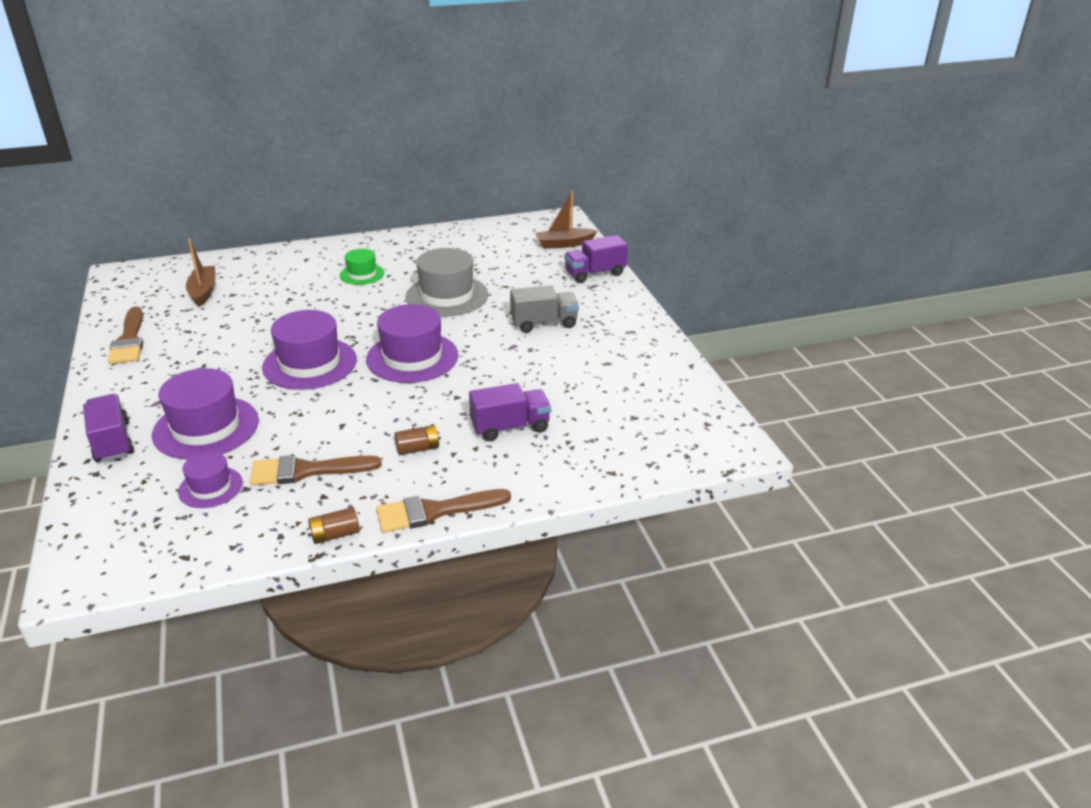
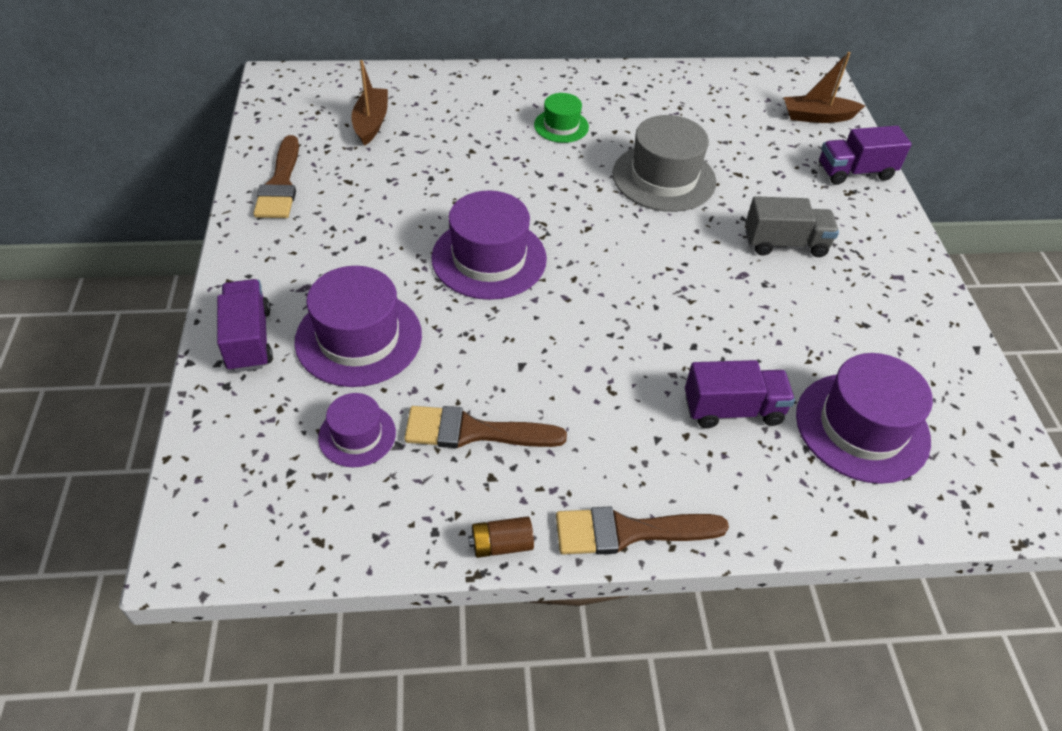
camera: 10 degrees right, 15 degrees up
purple hat [366,304,458,383] -> purple hat moved to [796,353,933,484]
brown battery [394,425,441,455] -> none

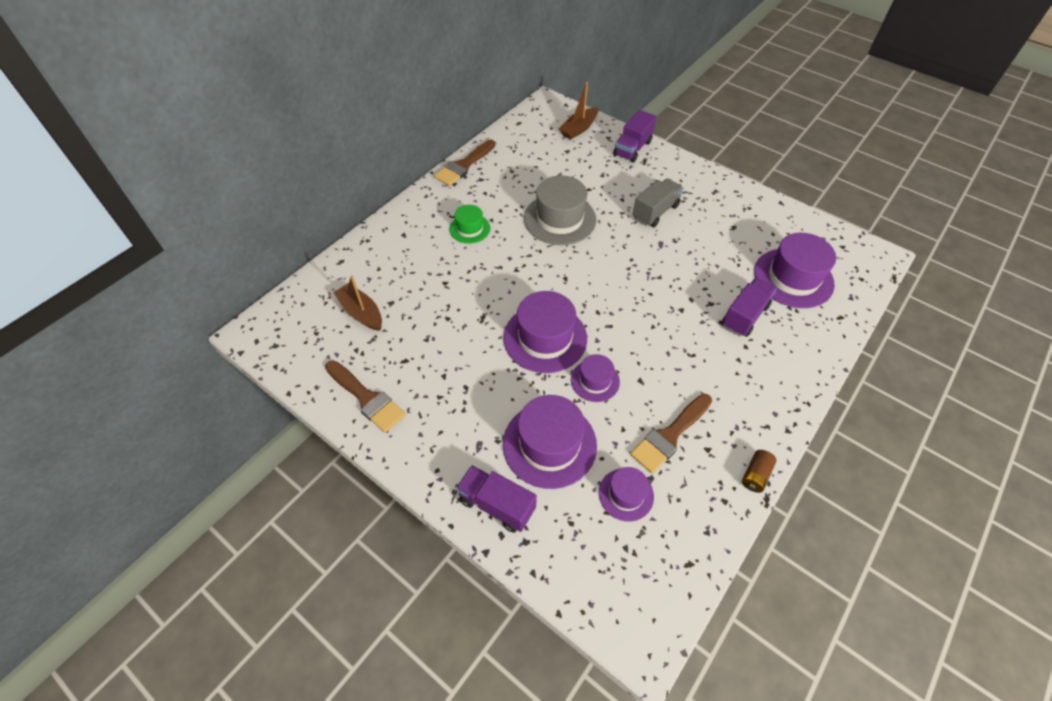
camera: 45 degrees left, 5 degrees up
brown brush [556,506,729,555] -> brown brush moved to [434,139,495,186]
none -> purple hat [571,354,620,402]

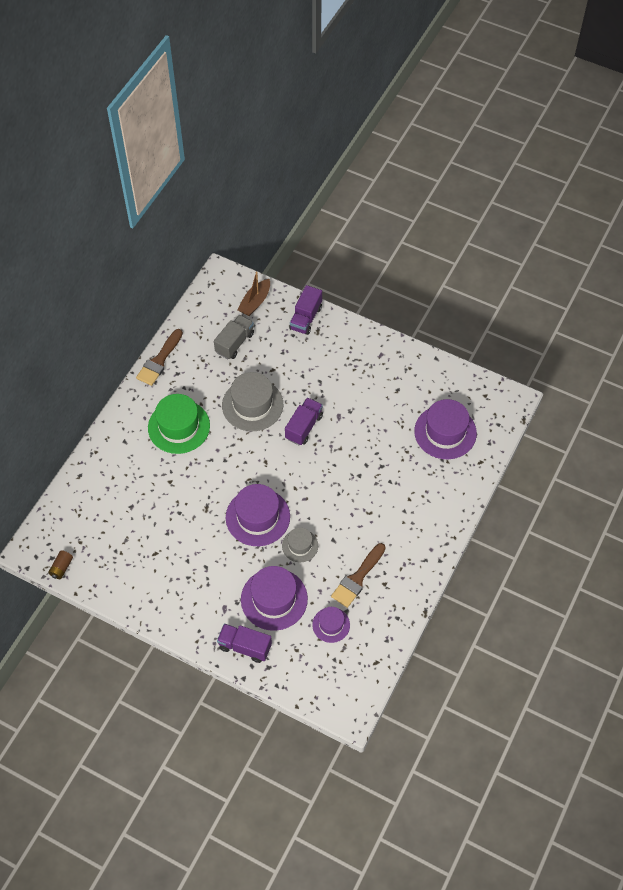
camera: 10 degrees left, 5 degrees up
brown brush [325,360,406,433] -> none
brown boat [333,276,382,331] -> none
green hat [449,205,491,244] -> green hat [148,394,210,454], size x1.79
purple hat [571,354,620,402] -> grey hat [282,527,318,562]
grey truck [633,178,684,227] -> grey truck moved to [214,315,254,359]
purple truck [722,278,776,337] -> purple truck moved to [285,398,323,445]
brown battery [742,450,777,493] -> brown battery moved to [48,550,73,579]

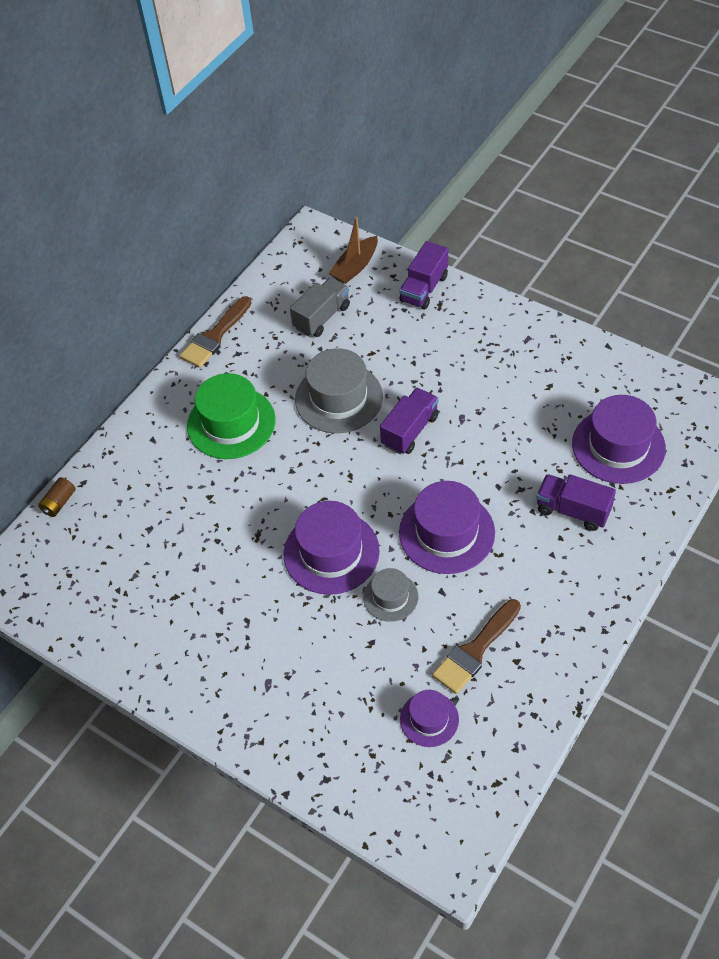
camera: 10 degrees right, 5 degrees down
brown battery [48,550,73,579] -> brown battery moved to [38,477,76,517]
purple truck [217,624,272,663] -> purple truck moved to [536,474,616,531]
purple hat [241,566,308,631] -> purple hat moved to [399,481,495,574]

